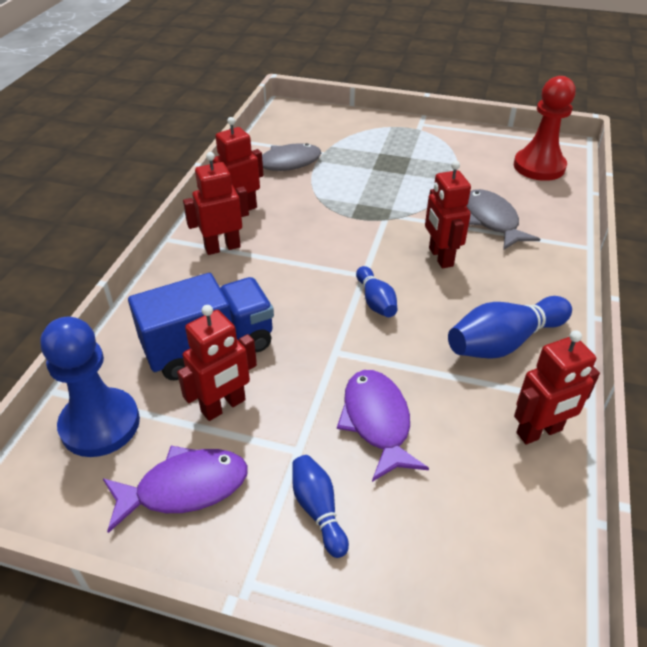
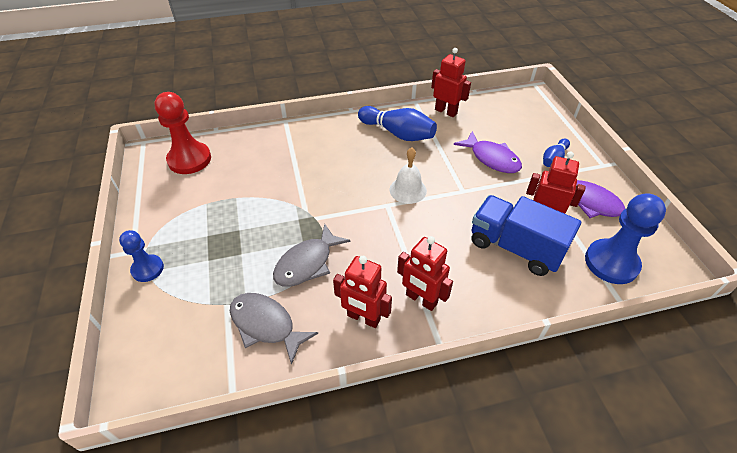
camera: 120 degrees left, 5 degrees up
purple fish [337,370,429,482] -> purple fish turned 90 degrees counterclockwise [454,131,522,173]
blue bowling pin [356,266,397,317] -> white bell [390,148,427,204]
red robot [425,161,471,268] -> none
grey fish [466,189,540,250] -> grey fish moved to [273,224,350,287]
none -> blue pawn [119,230,164,282]

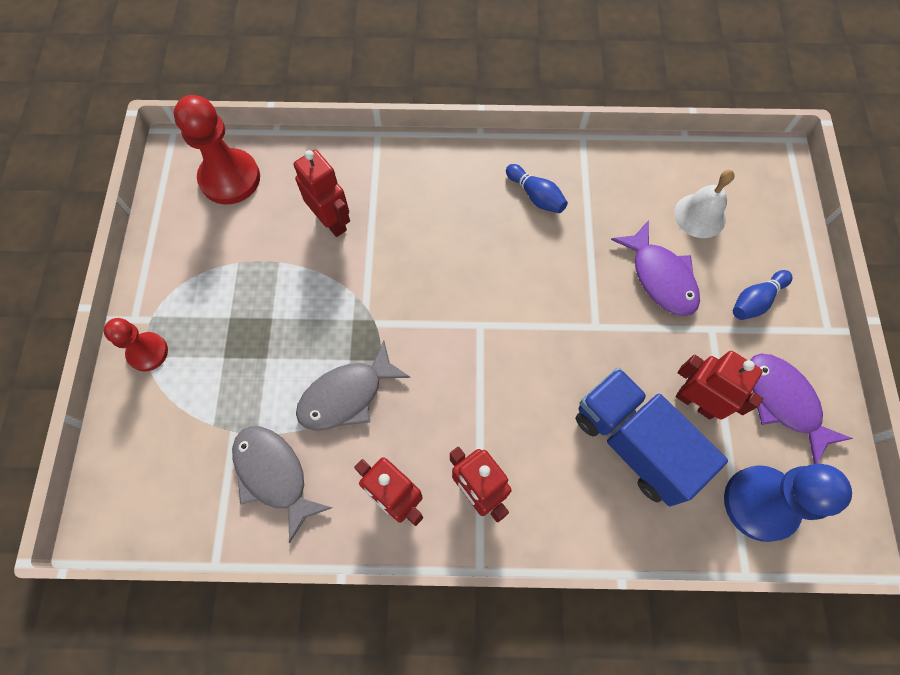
camera: 15 degrees right, 20 degrees up
blue pawn [119,230,164,282] -> red pawn [104,318,168,371]
blue bowling pin [358,106,437,141] -> blue bowling pin [506,164,568,213], size x0.58
white bell [390,148,427,204] -> white bell moved to [674,170,735,238]
red robot [431,48,471,117] -> red robot moved to [293,150,350,237]

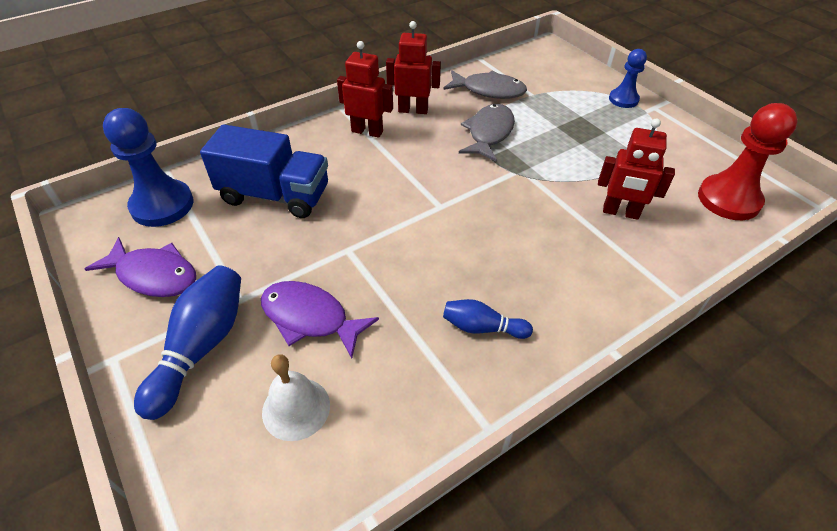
camera: 145 degrees right, 20 degrees down
red pawn [104,318,168,371] -> blue pawn [609,49,647,108]
red robot [676,351,763,420] -> none
blue bowling pin [733,270,792,320] -> blue bowling pin [134,265,241,420], size x1.73

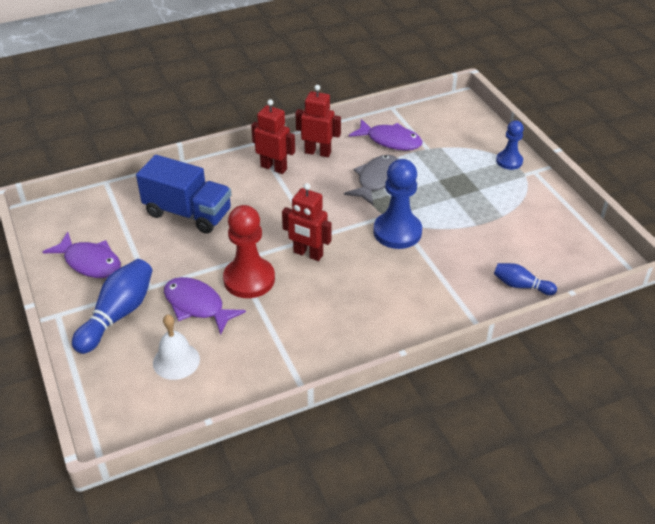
camera: 10 degrees right, 5 degrees down
blue pawn [103,108,194,227] -> blue pawn moved to [373,159,422,249]
grey fish [443,70,527,99] -> purple fish [349,119,423,150]
blue bowling pin [443,299,533,339] -> blue bowling pin moved to [494,263,557,295]
red robot [598,118,675,220] -> red robot moved to [282,183,332,261]
red pawn [698,103,798,220] -> red pawn moved to [223,205,275,298]

